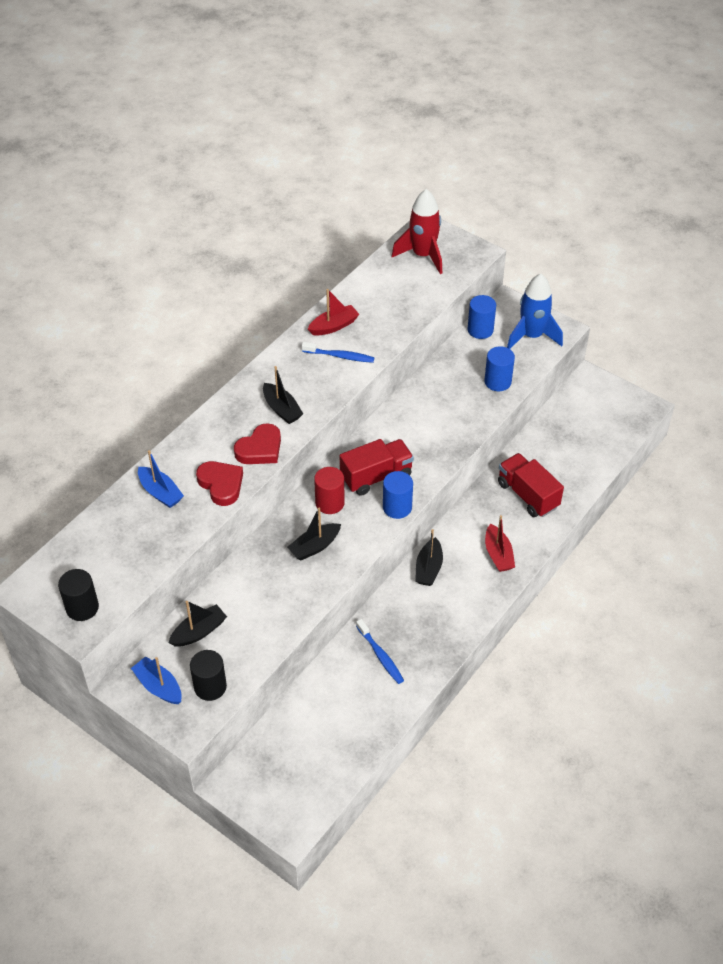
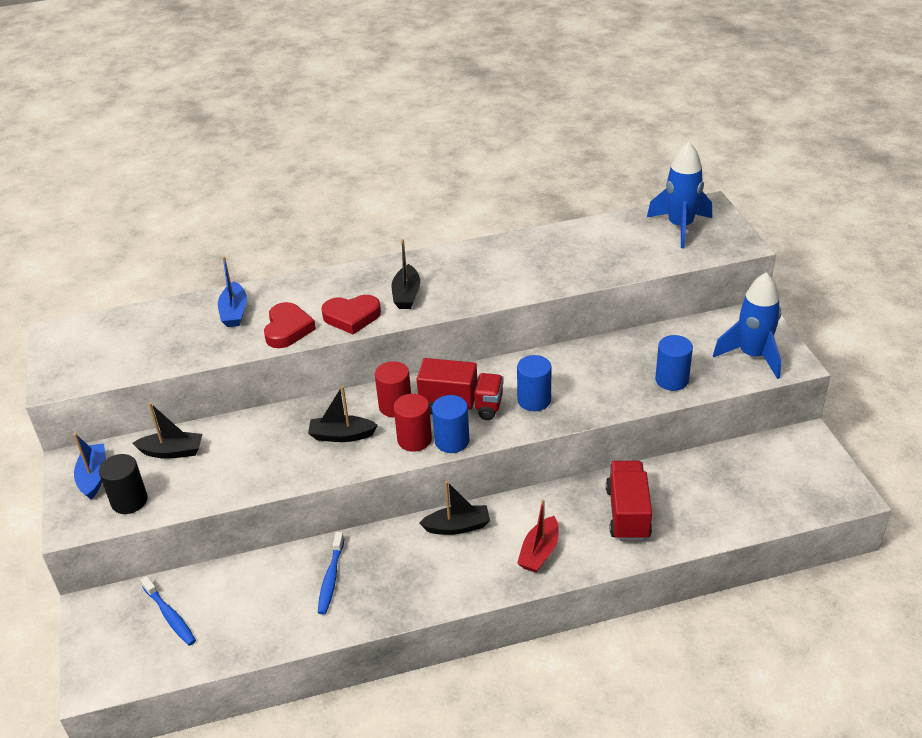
camera: 40 degrees right, 10 degrees down
black cylinder [58,569,99,621] -> none
blue toothbrush [302,342,375,363] -> blue toothbrush moved to [140,576,196,646]
red boat [308,289,359,336] -> none
red rocket [392,189,442,274] -> blue rocket [647,142,712,248]
black boat [415,529,443,586] -> black boat turned 150 degrees counterclockwise [419,481,490,535]
blue cylinder [468,295,496,339] -> blue cylinder moved to [517,355,551,411]
none -> red cylinder [394,394,432,452]

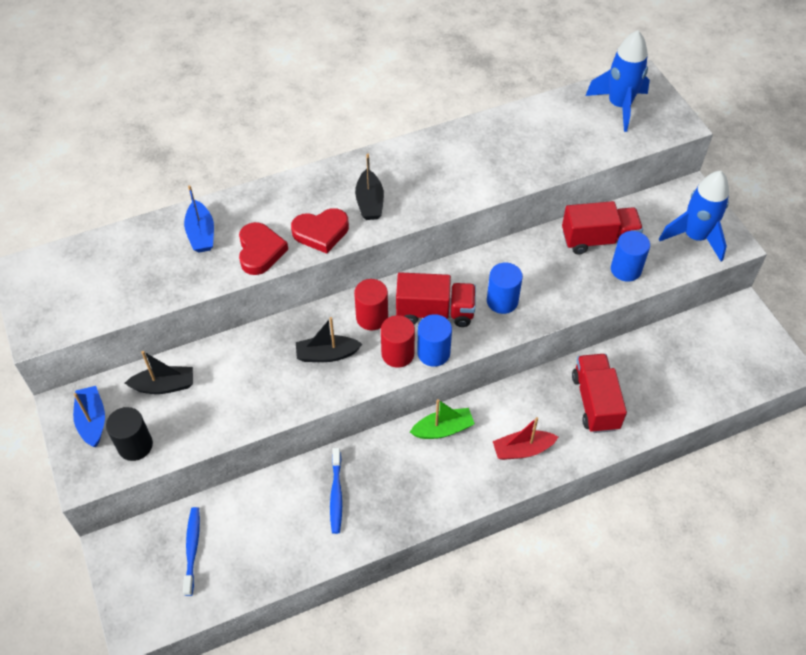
camera: 10 degrees left, 15 degrees up
blue toothbrush [140,576,196,646] -> blue toothbrush turned 135 degrees counterclockwise [183,507,200,596]
black boat [419,481,490,535] -> green boat [410,399,475,439]
red boat [517,499,559,573] -> red boat turned 60 degrees clockwise [493,417,558,460]
none -> red truck [562,201,643,254]

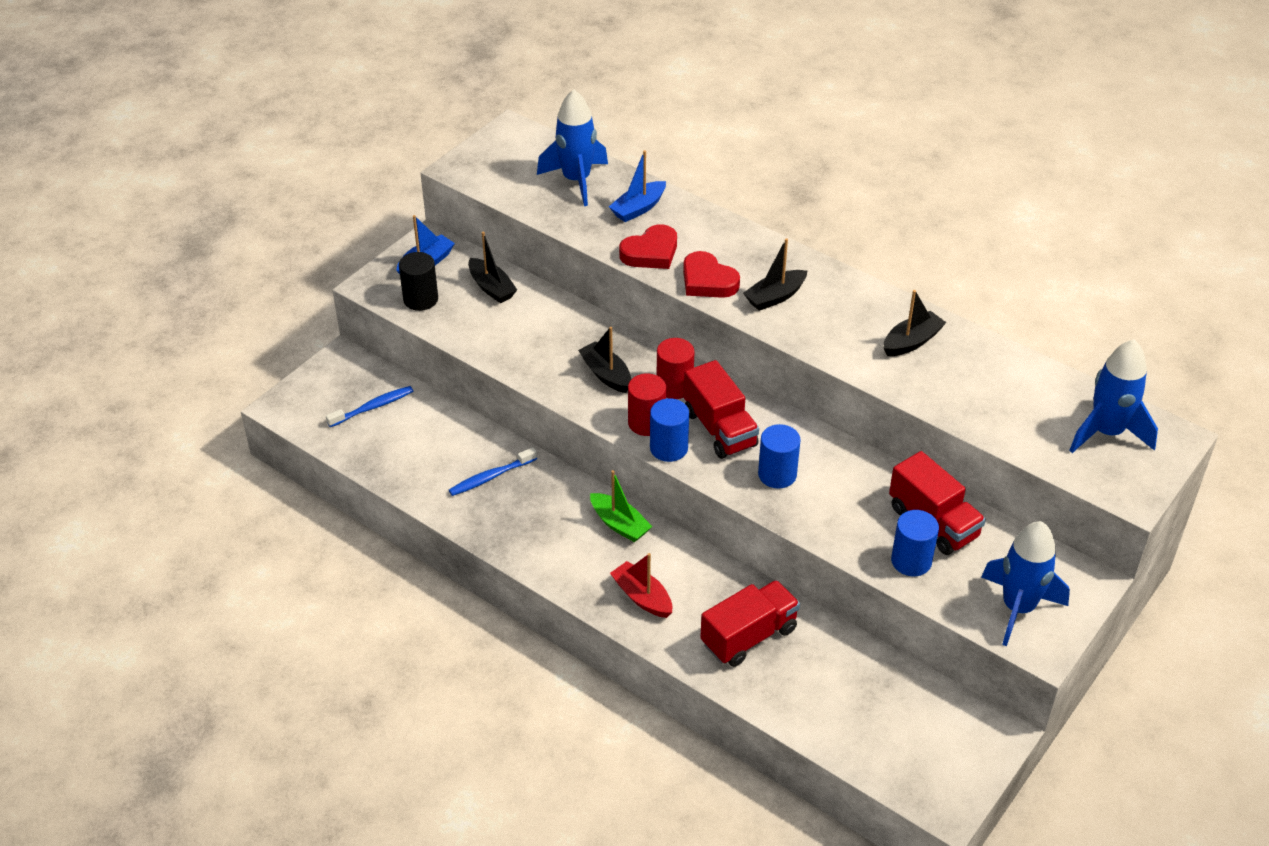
camera: 60 degrees right, 10 degrees down
none -> blue rocket [537,90,608,206]
none -> black boat [883,290,946,356]

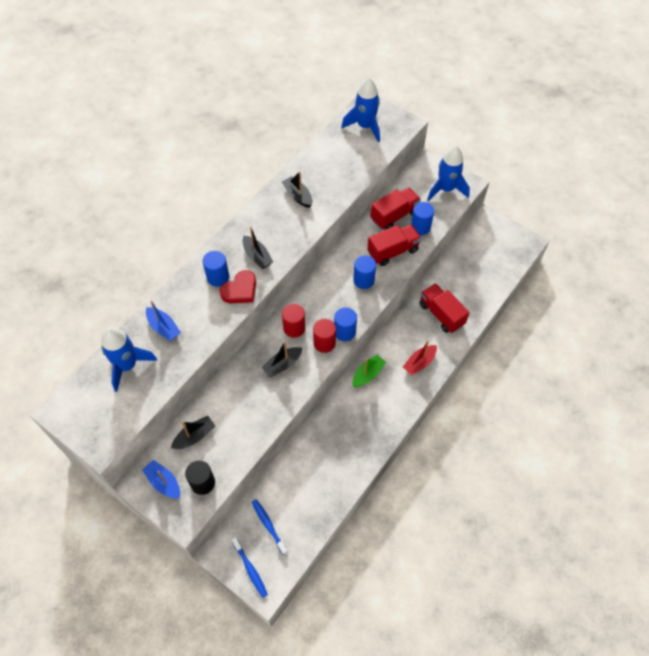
camera: 90 degrees left, 15 degrees up
blue toothbrush [449,447,537,496] -> blue toothbrush moved to [232,537,268,598]
red heart [619,224,677,269] -> none
red truck [684,360,759,459] -> red truck moved to [367,224,421,266]
none -> blue cylinder [203,251,229,287]

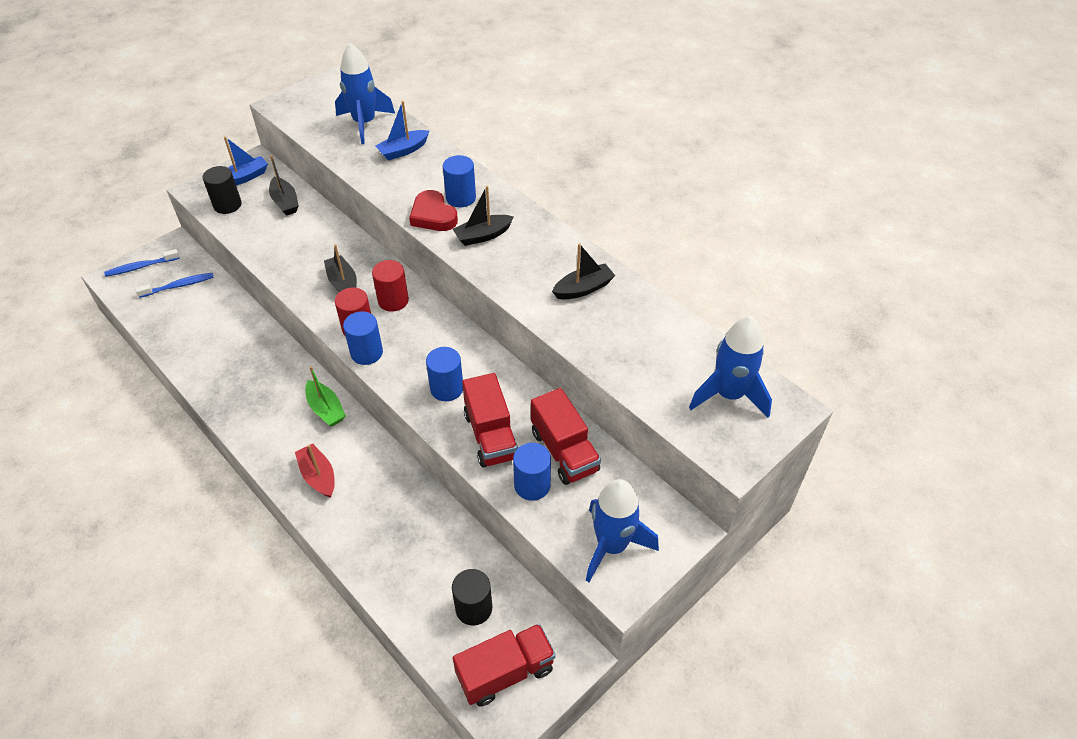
camera: 100 degrees right, 10 degrees down
red truck [419,283,470,333] -> red truck moved to [453,624,556,707]
none -> black cylinder [452,569,492,625]

